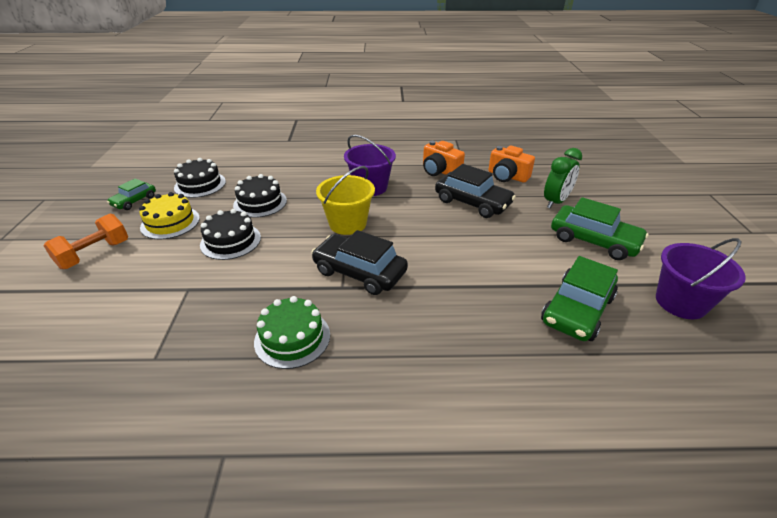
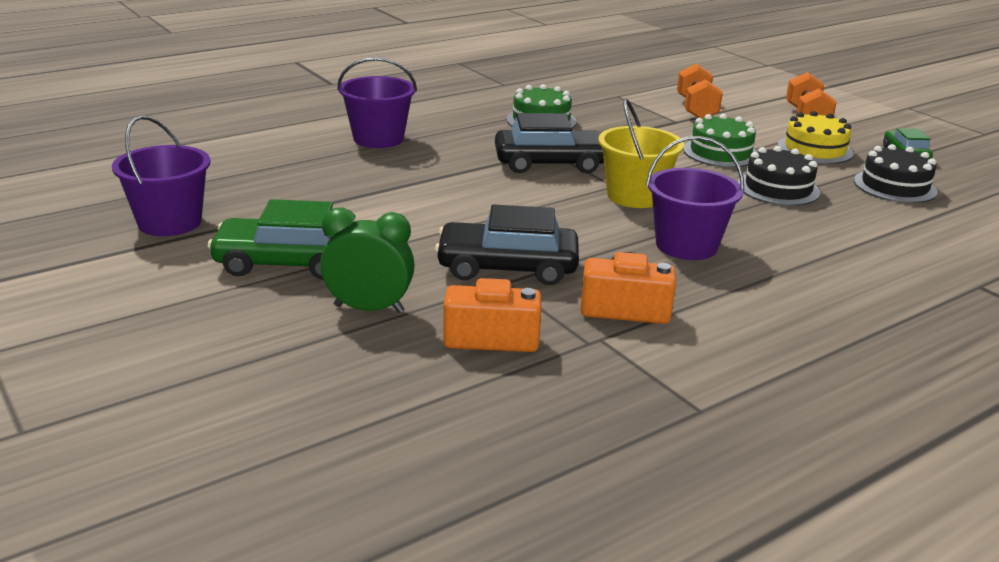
camera: 145 degrees right, 10 degrees down
black cake [200,209,261,260] -> green cake [683,114,757,167]
green car [541,256,618,341] -> none
green clock [544,148,582,208] -> green clock turned 90 degrees clockwise [320,208,415,313]
none -> purple bucket [337,57,417,148]
none -> orange dumbbell [677,63,723,118]

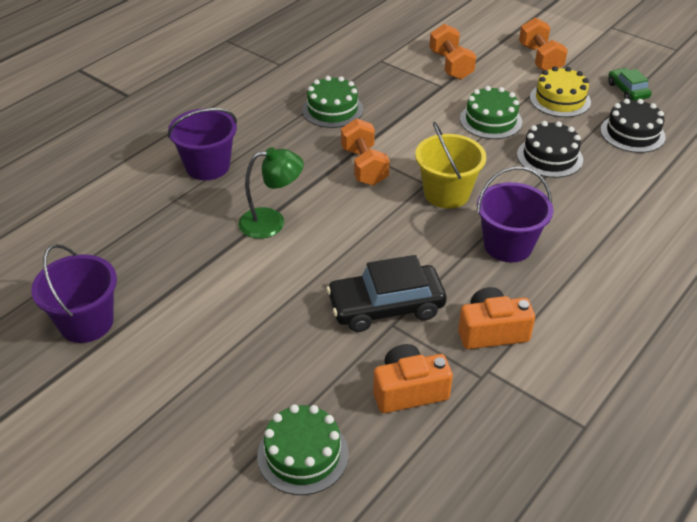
camera: 15 degrees left, 15 degrees up
green car [207,199,334,280] -> none
green clock [320,208,415,313] -> none
black car [495,113,604,173] -> orange dumbbell [341,118,390,186]
none -> green lamp [238,147,304,239]
none -> green cake [257,404,349,495]

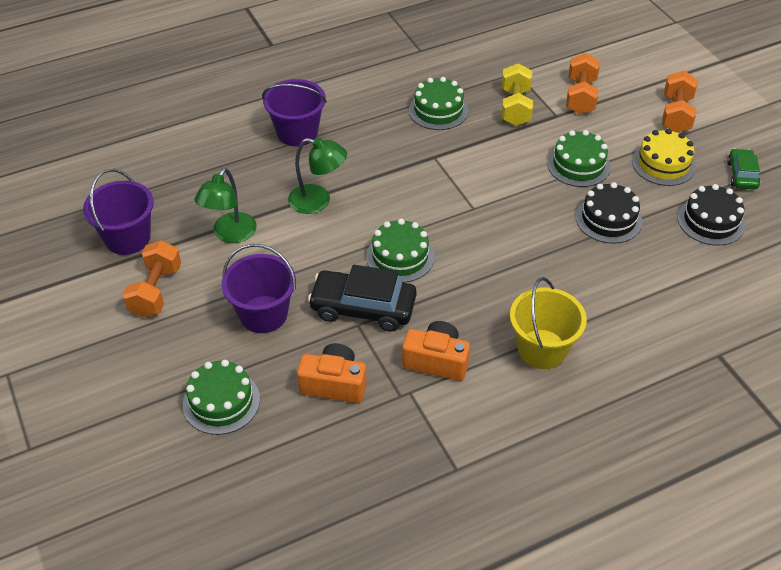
camera: 25 degrees right, 5 degrees up
orange dumbbell [341,118,390,186] -> orange dumbbell moved to [123,240,181,318]
yellow bucket [415,122,486,209] -> yellow bucket moved to [510,277,587,369]
purple bucket [477,167,553,263] -> purple bucket moved to [221,244,296,333]
none -> green lamp [195,168,257,243]
none -> green cake [366,219,434,283]
none -> yellow dumbbell [502,63,533,126]

